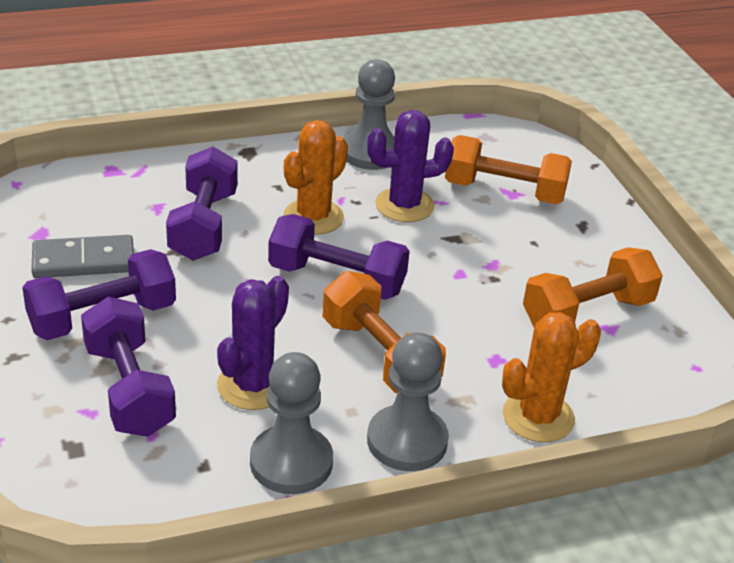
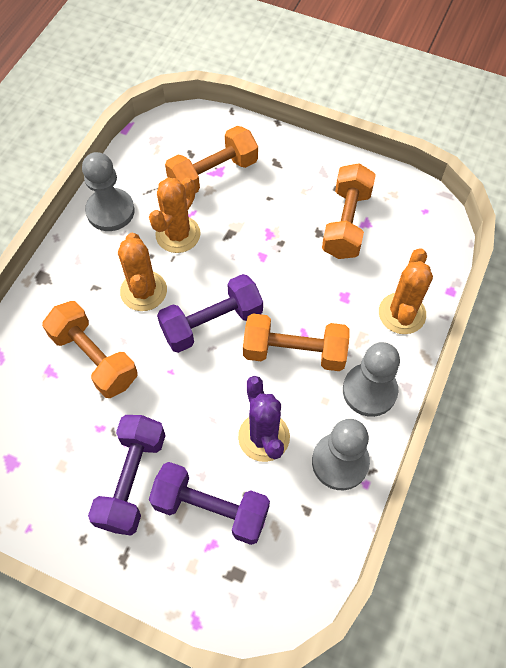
camera: 45 degrees left, 25 degrees up
grey domino [31,235,134,278] -> none
purple dumbbell [166,147,238,261] -> orange dumbbell [42,301,138,398]
purple cactus [367,110,454,222] -> orange cactus [149,178,201,253]

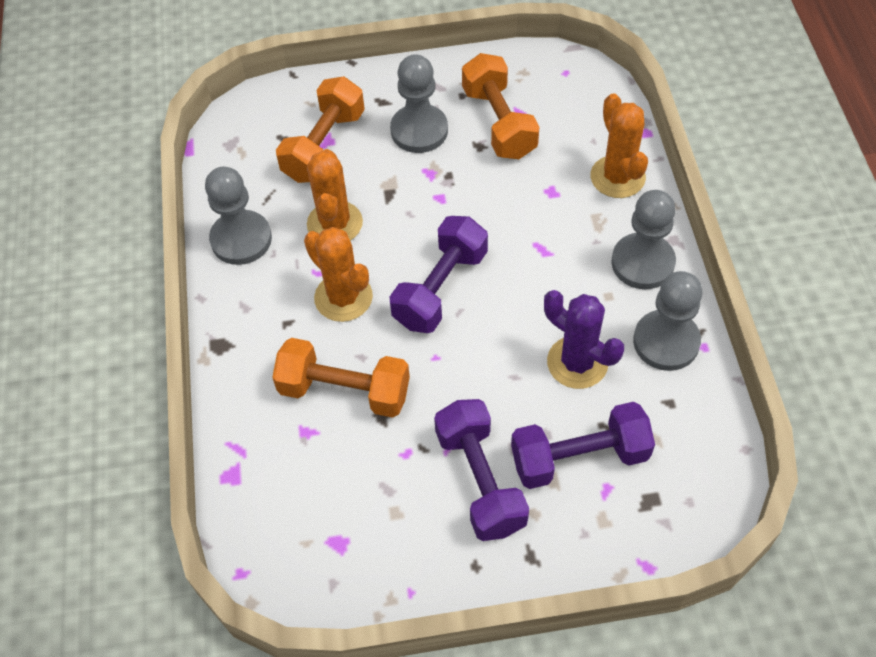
camera: 30 degrees left, 5 degrees down
orange dumbbell [243,313,349,371] -> none
none -> grey pawn [390,54,448,153]

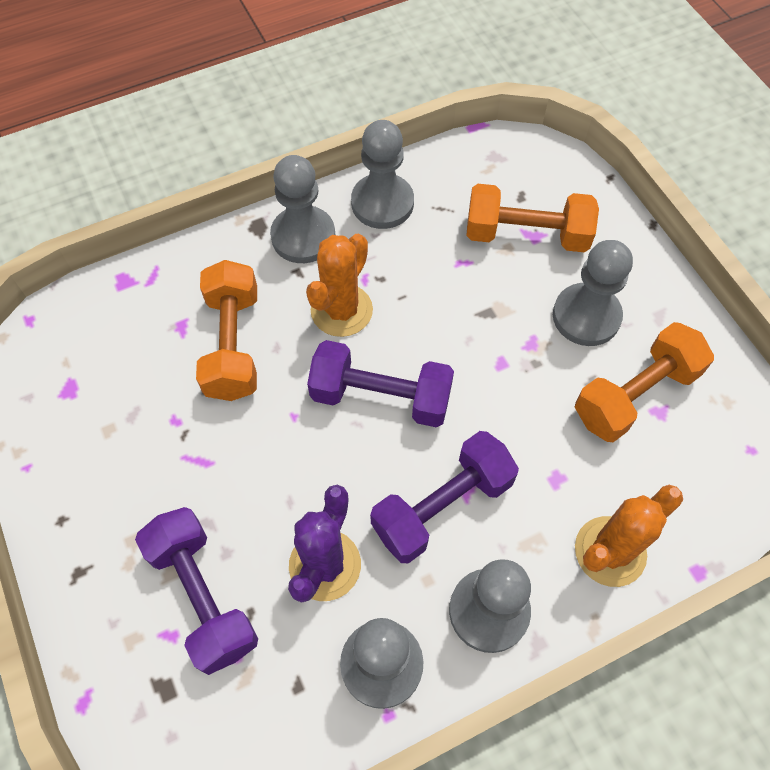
camera: 70 degrees right, 5 degrees up
orange cactus [307,149,363,241] -> none
purple dumbbell [434,399,529,541] -> purple dumbbell moved to [370,431,519,563]
none -> grey pawn [270,155,335,263]

